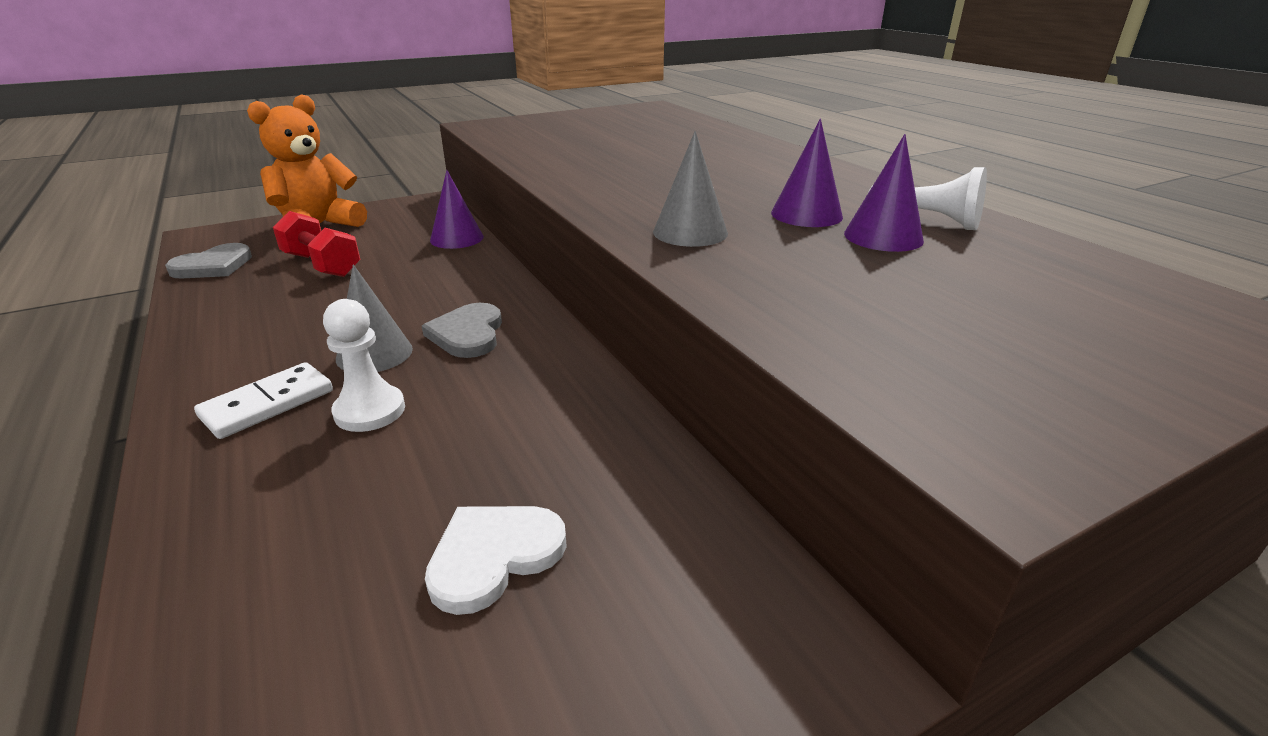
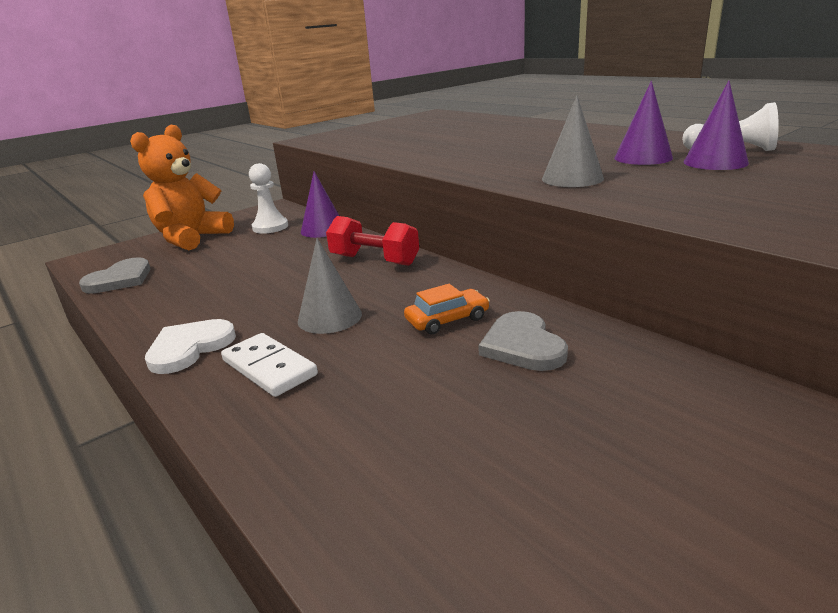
camera: 10 degrees left, 5 degrees down
white domino [194,362,333,439] -> white domino turned 75 degrees counterclockwise [221,333,318,397]
red dumbbell [273,211,361,277] -> red dumbbell moved to [326,216,419,266]
white pawn [323,299,405,432] -> white pawn moved to [249,163,288,234]
grey heart [422,303,502,358] -> grey heart moved to [478,311,568,371]
white heart [425,506,567,615] -> white heart moved to [145,319,236,374]
none -> orange car [404,284,490,334]

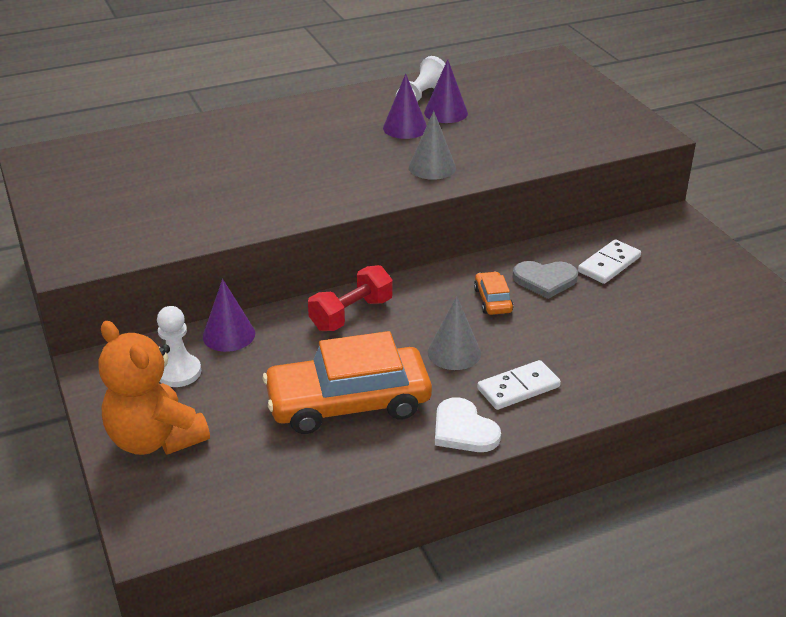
camera: 75 degrees left, 10 degrees up
grey heart [79,257,150,294] -> none
none -> orange car [263,331,432,434]
none -> white domino [578,240,641,284]

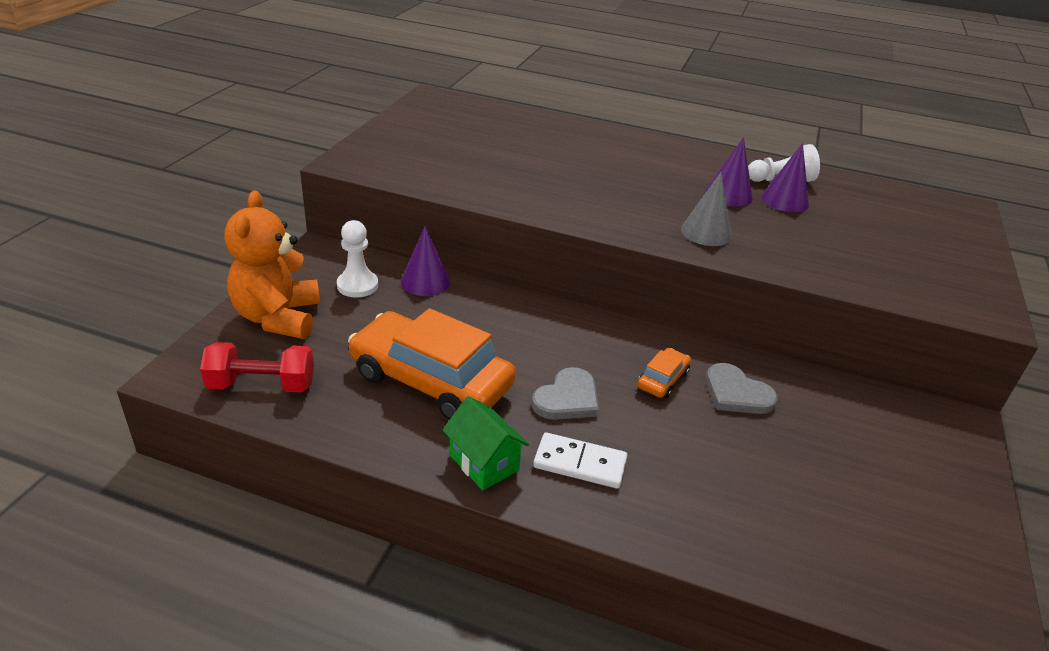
camera: 40 degrees right, 0 degrees up
red dumbbell [308,265,393,331] -> red dumbbell moved to [200,342,314,393]
grey cone [428,296,481,370] -> grey heart [532,367,599,420]
white heart [435,397,501,452] -> green house [442,396,529,490]
white domino [578,240,641,284] -> none

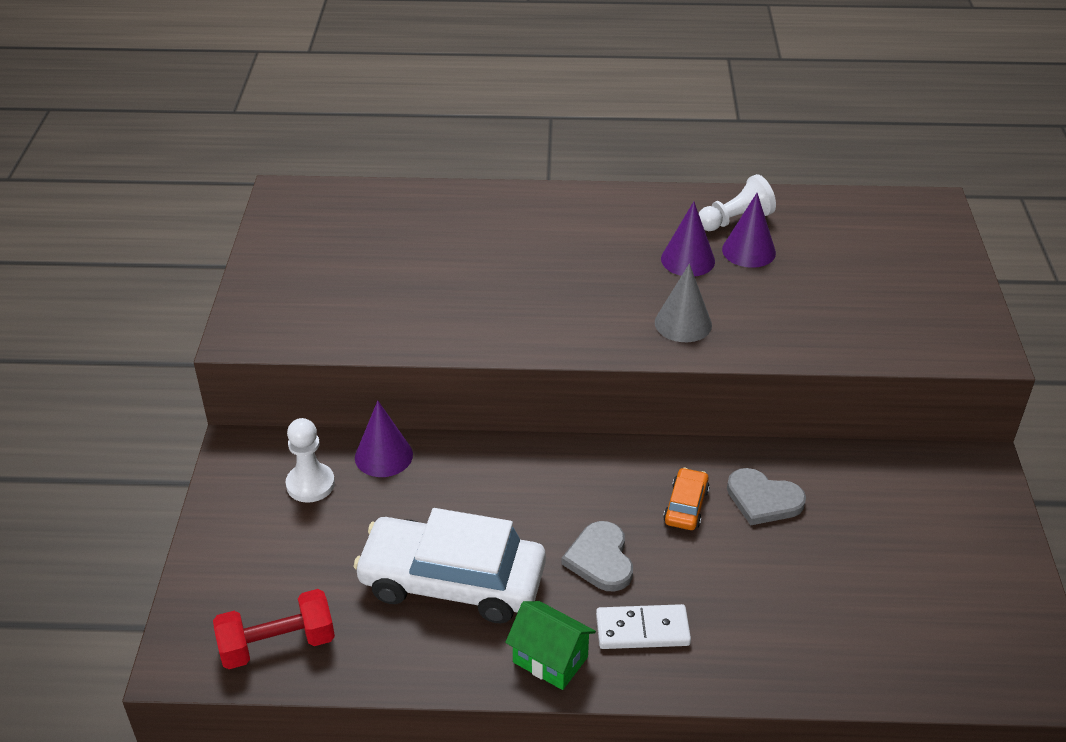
camera: 15 degrees left, 5 degrees up
orange teddy bear [224,191,320,339] -> none
orange car [348,308,516,420] -> white car [354,508,546,623]
grey heart [532,367,599,420] -> grey heart turned 150 degrees clockwise [561,521,633,591]

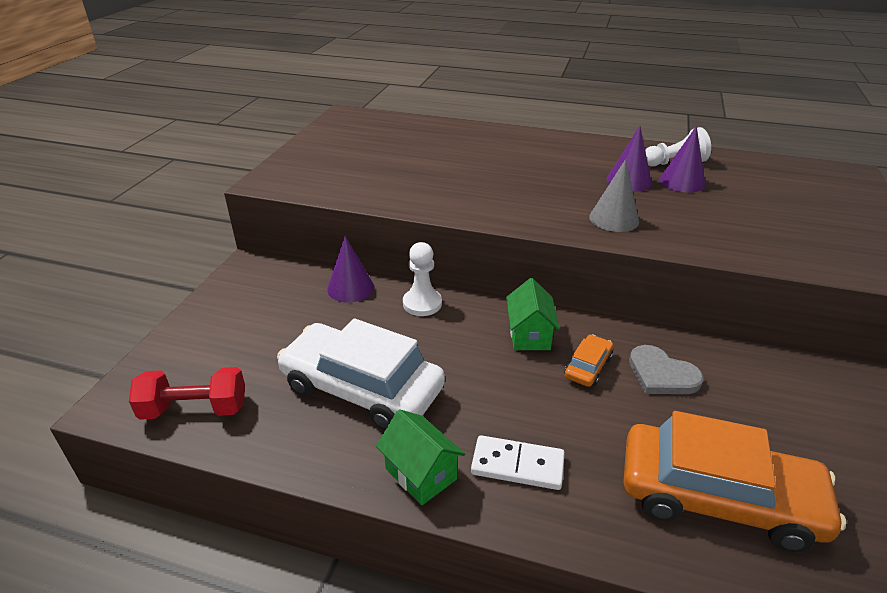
camera: 15 degrees right, 5 degrees down
white pawn [286,418,335,503] -> white pawn moved to [403,242,442,316]
grey heart [561,521,633,591] -> none
none -> green house [506,278,560,350]
none -> orange car [623,411,846,552]

